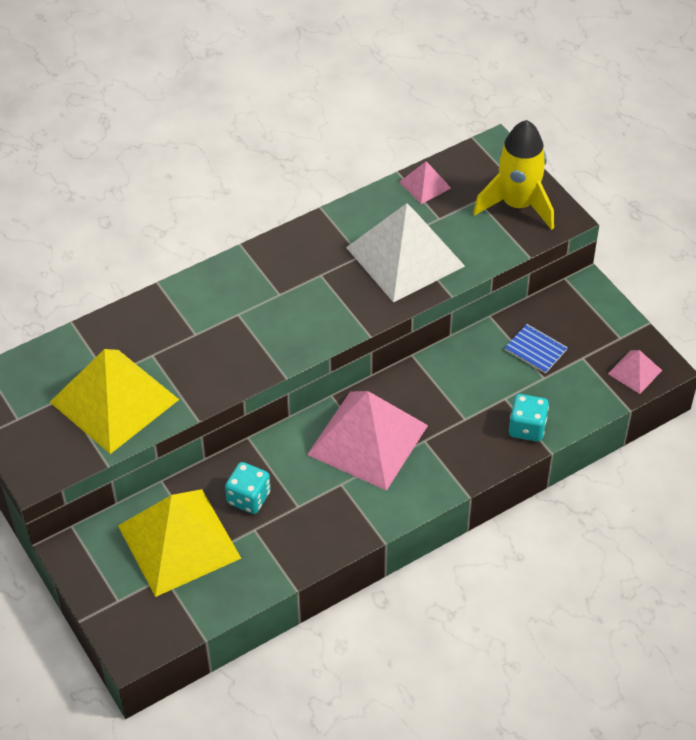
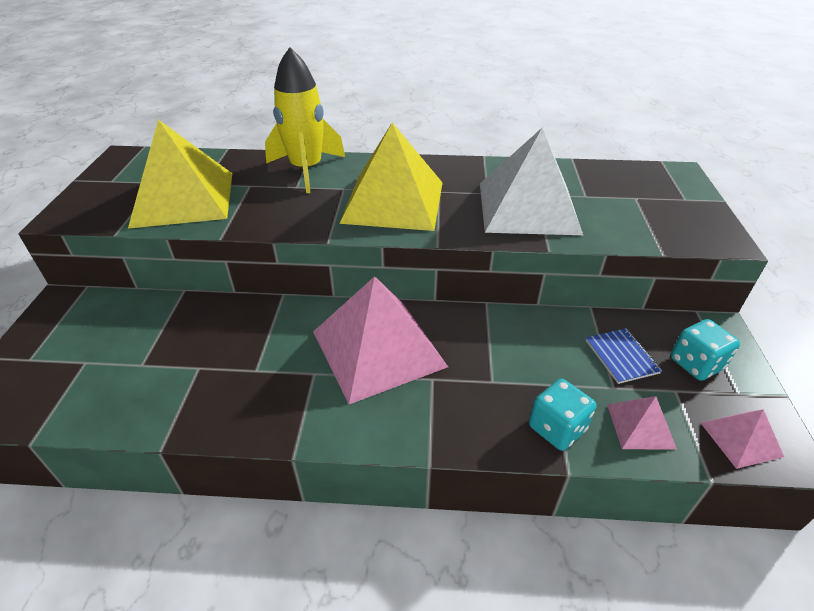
camera: 35 degrees right, 10 degrees down
yellow pyramid [118,489,242,597] -> yellow pyramid moved to [339,123,443,231]
turquoise dice [225,462,271,514] -> turquoise dice moved to [671,319,740,381]
pink pyramid [400,161,451,204] -> pink pyramid moved to [607,396,677,450]
yellow rocket [473,120,554,230] -> yellow rocket moved to [265,47,345,193]

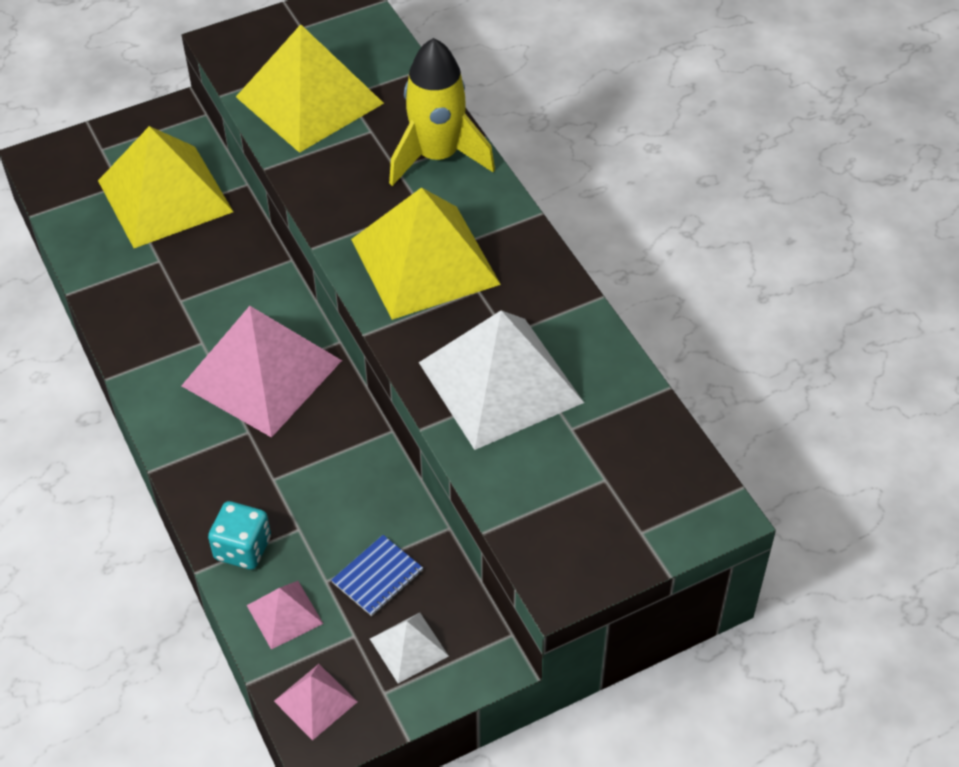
camera: 60 degrees right, 10 degrees up
turquoise dice [671,319,740,381] -> white pyramid [370,612,449,683]
none -> yellow pyramid [98,126,233,248]

